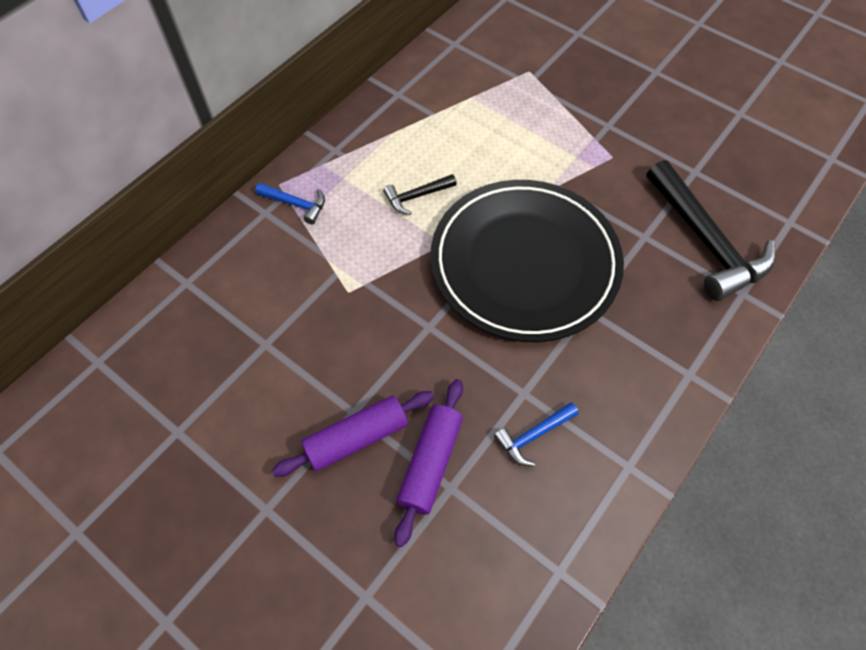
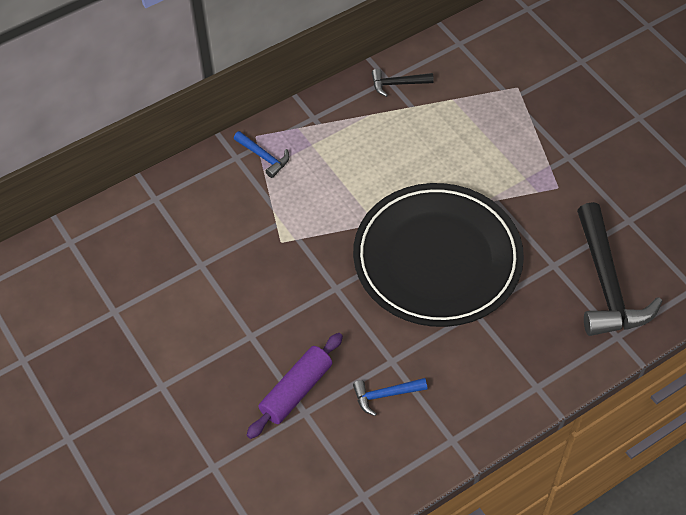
camera: 20 degrees right, 5 degrees down
purple rolling pin [272,391,434,477] -> none
black hammer [383,174,457,215] -> black hammer moved to [372,69,434,97]

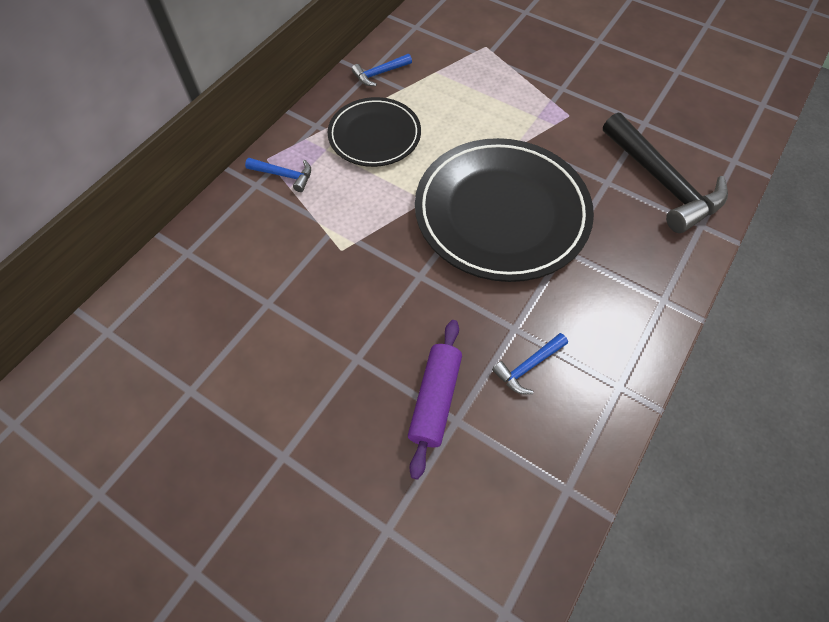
camera: 25 degrees left, 5 degrees up
black hammer [372,69,434,97] -> blue hammer [352,54,412,86]
none -> black plate [328,97,421,167]

